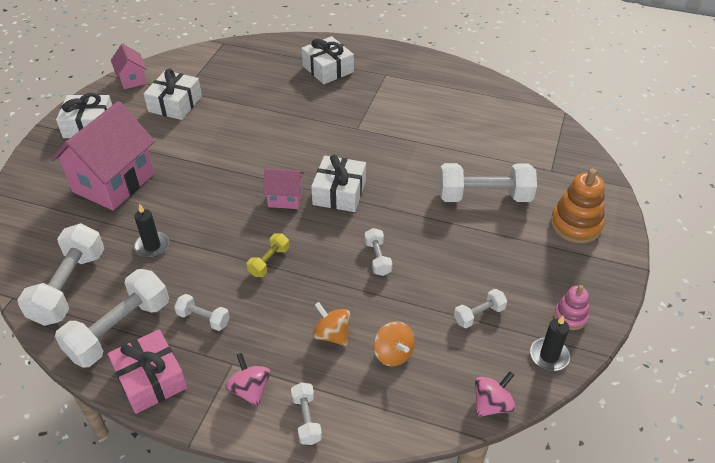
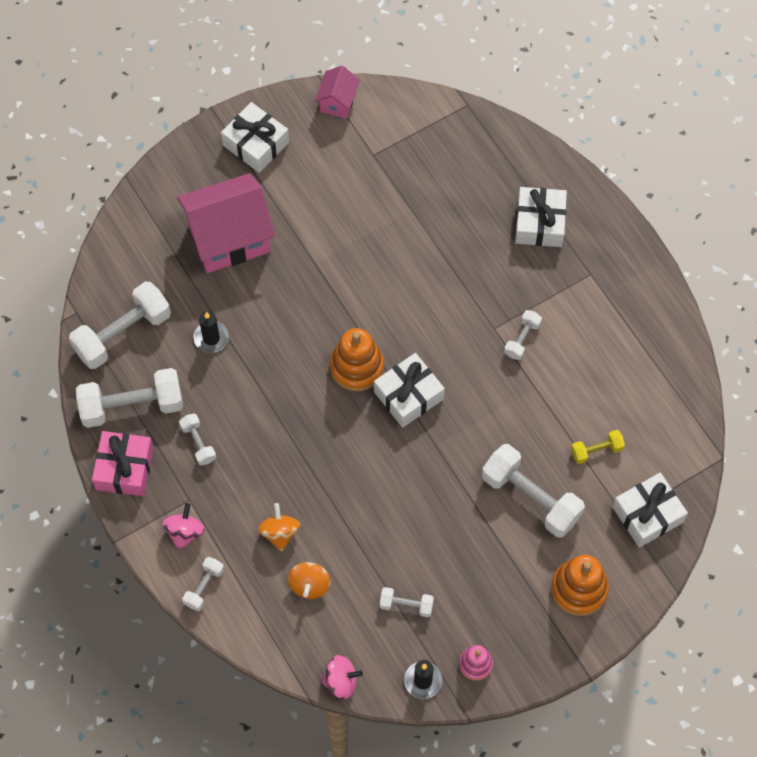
camera: 40 degrees right, 20 degrees up
white gift [143,69,202,120] -> white gift moved to [613,473,688,548]
yellow dumbbell [247,233,289,277] -> yellow dumbbell moved to [571,430,625,464]
pink house [263,168,304,209] -> orange stacking toy [330,328,384,391]
white dumbbell [364,228,392,276] -> white dumbbell moved to [504,310,542,360]

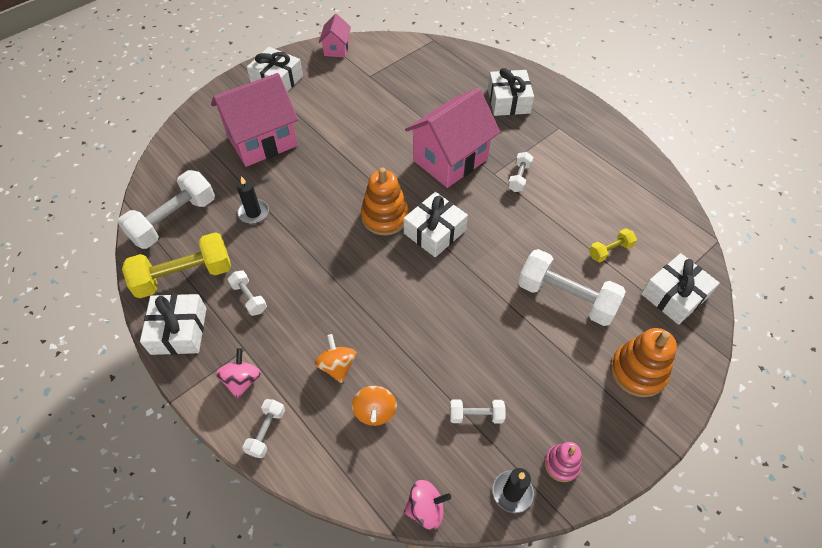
camera: 10 degrees left, 10 degrees down
white dumbbell [76,368,183,428] -> yellow dumbbell [122,232,231,298]
pink gift [92,431,154,496] -> white gift [140,294,207,355]
none -> pink house [405,88,500,188]

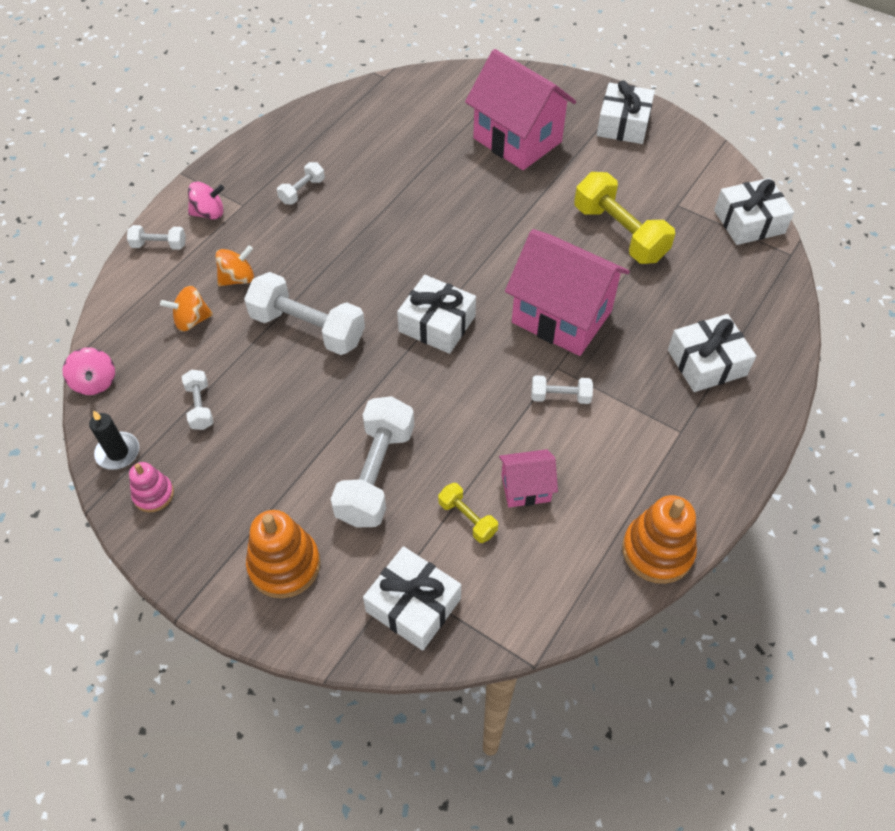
camera: 75 degrees right, 0 degrees up
white dumbbell [118,170,215,249] -> white dumbbell moved to [244,272,365,355]
yellow dumbbell [122,232,231,298] -> yellow dumbbell moved to [574,172,675,264]
white gift [140,294,207,355] -> white gift moved to [714,178,794,245]
black candle [237,176,269,224] -> none
pink house [319,14,351,58] -> pink house moved to [499,449,558,507]
orange stacking toy [361,168,409,235] -> orange stacking toy moved to [622,495,697,584]

